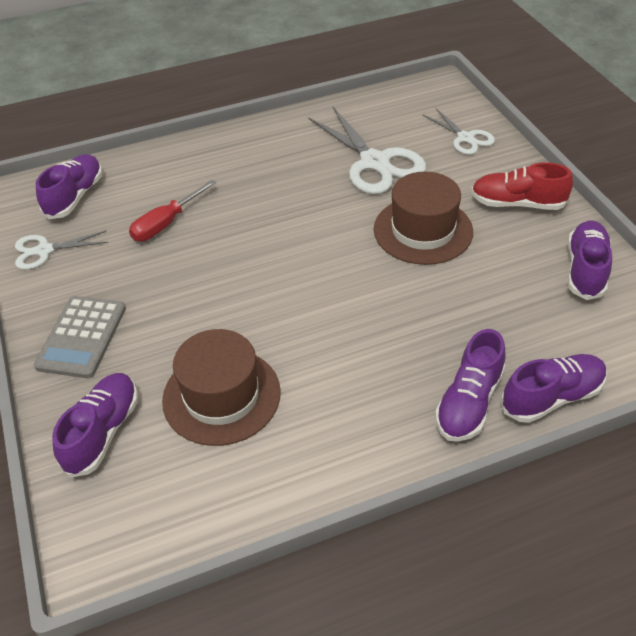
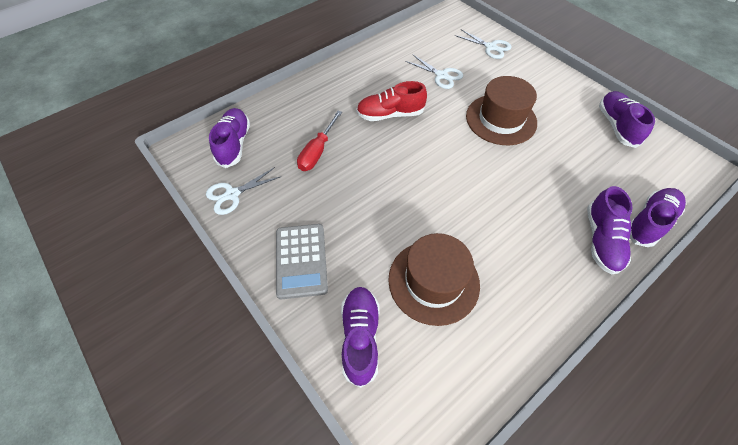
camera: 20 degrees left, 10 degrees up
white scissors [308,107,426,194] -> white scissors [405,55,463,89], size x0.57
red shoe [471,162,573,210] -> red shoe moved to [356,81,427,121]

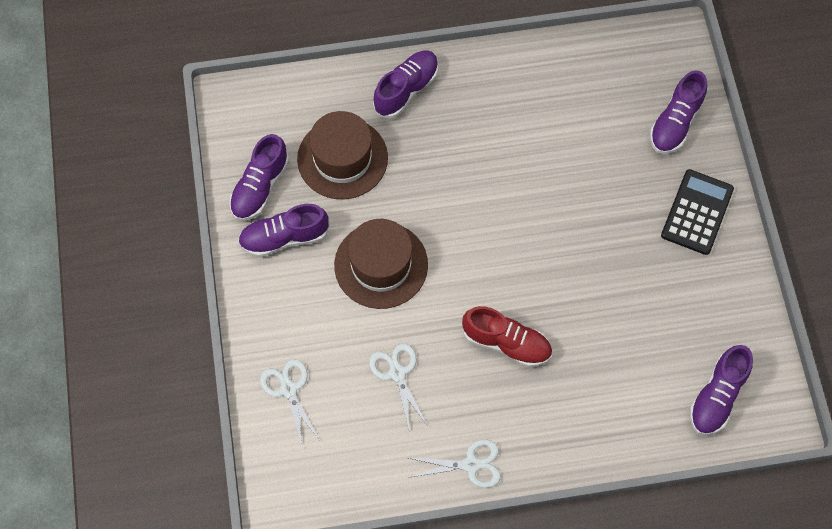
camera: 150 degrees left, 10 degrees up
white scissors [206,167,282,215] -> white scissors moved to [408,440,501,488]
grey calculator [276,224,328,299] -> black calculator [661,169,734,255]
red screwdriver [297,111,342,171] -> none
brown hat [388,233,480,326] -> brown hat moved to [297,111,388,199]
purple shoe [630,188,686,247] -> purple shoe moved to [238,204,329,257]

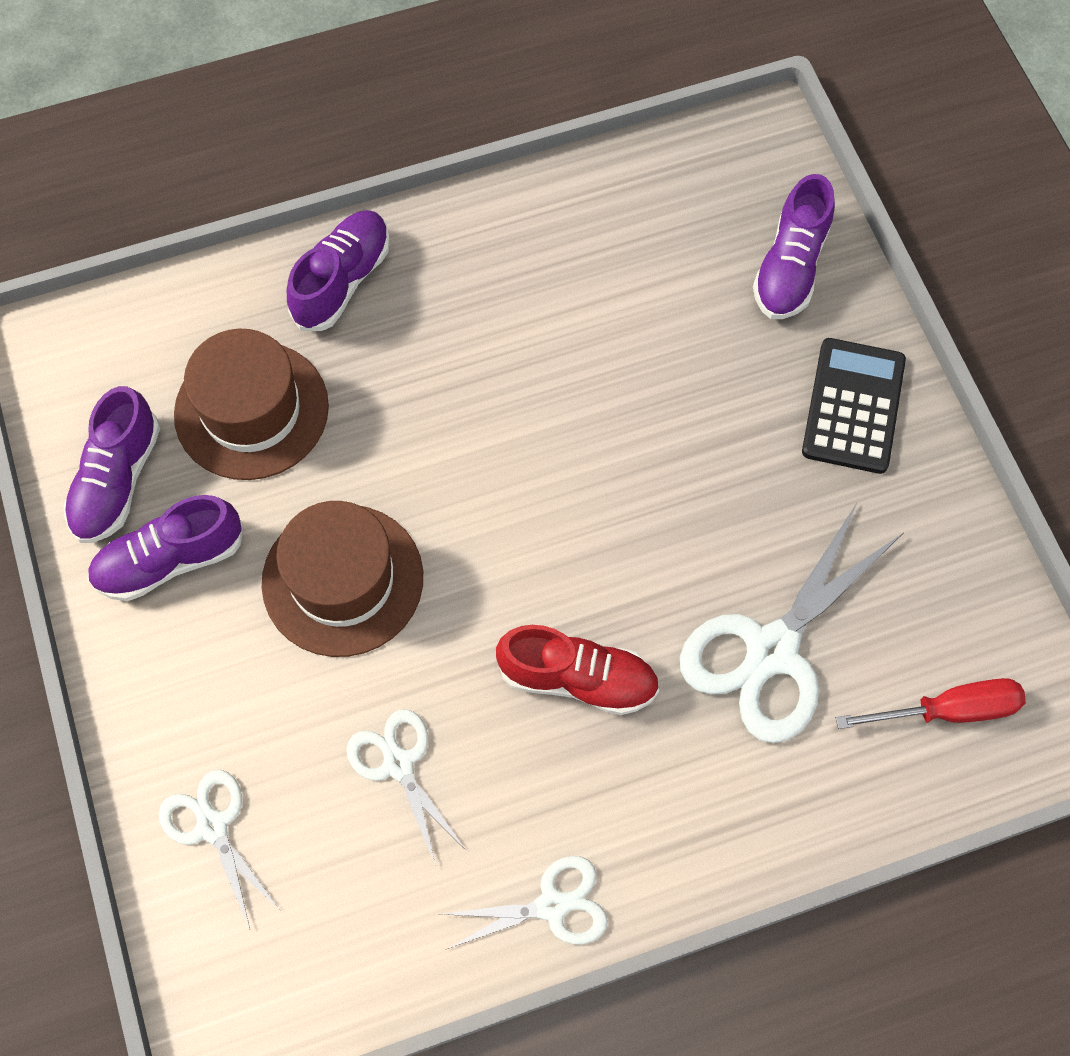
camera: 10 degrees left, 0 degrees up
purple shoe [690,345,753,435] -> red screwdriver [836,678,1026,729]
none -> white scissors [680,501,903,743]

